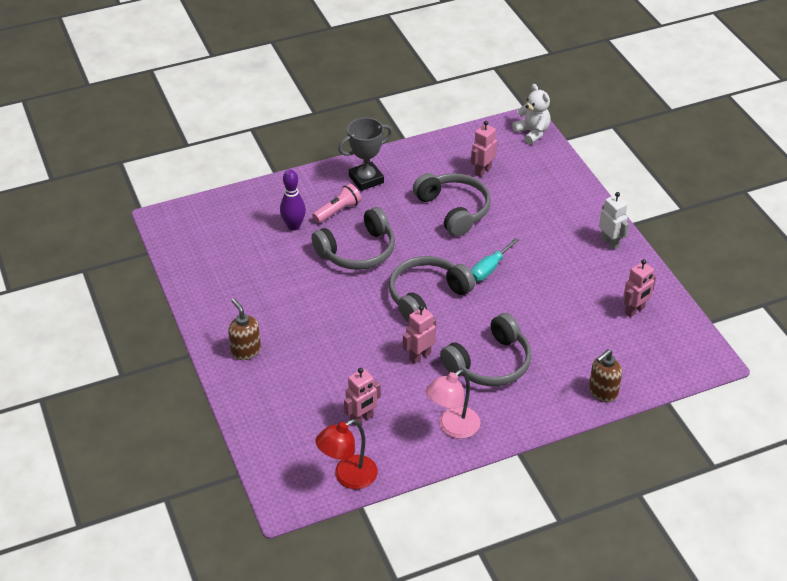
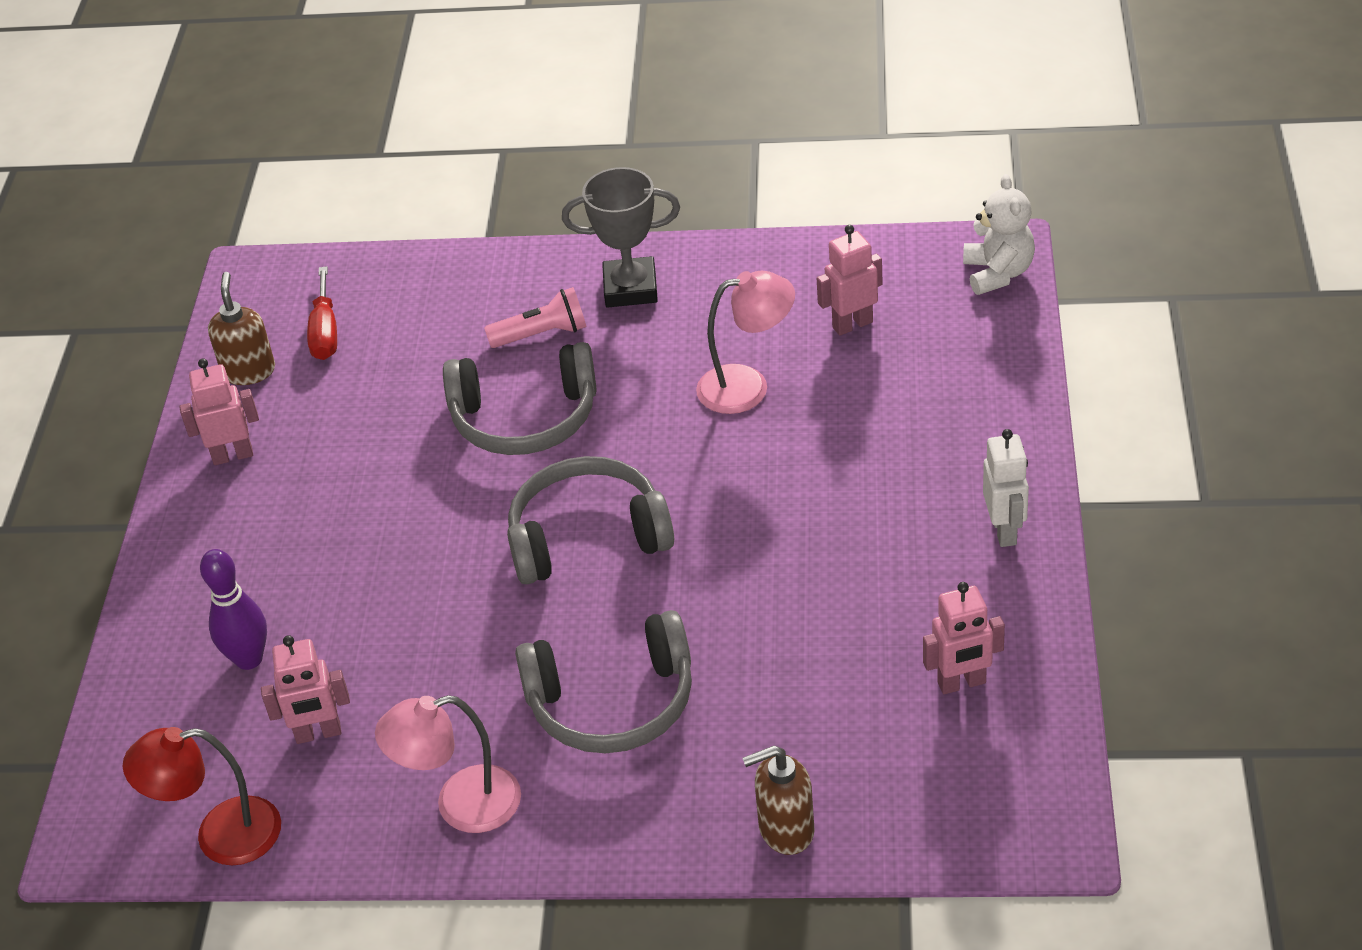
camera: 30 degrees right, 0 degrees up
brown soap dispenser [228,298,261,360] -> brown soap dispenser moved to [208,272,275,385]
purple bowling pin [280,170,306,231] -> purple bowling pin moved to [200,549,267,670]
pink robot [403,305,436,364] -> pink robot moved to [179,358,259,465]
grey headphones [413,173,491,237] -> pink lamp [696,271,795,414]
turquoise screwdriver [471,238,519,281] -> none
none -> red screwdriver [307,266,337,360]

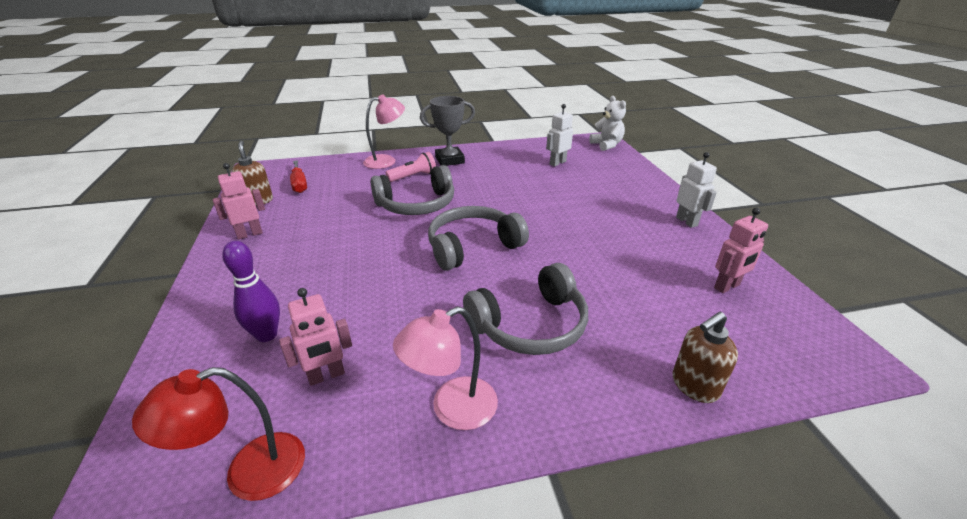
camera: 20 degrees left, 10 degrees down
pink lamp [696,271,795,414] -> pink lamp moved to [363,94,405,169]
pink robot [817,225,883,336] -> white robot [546,104,573,166]

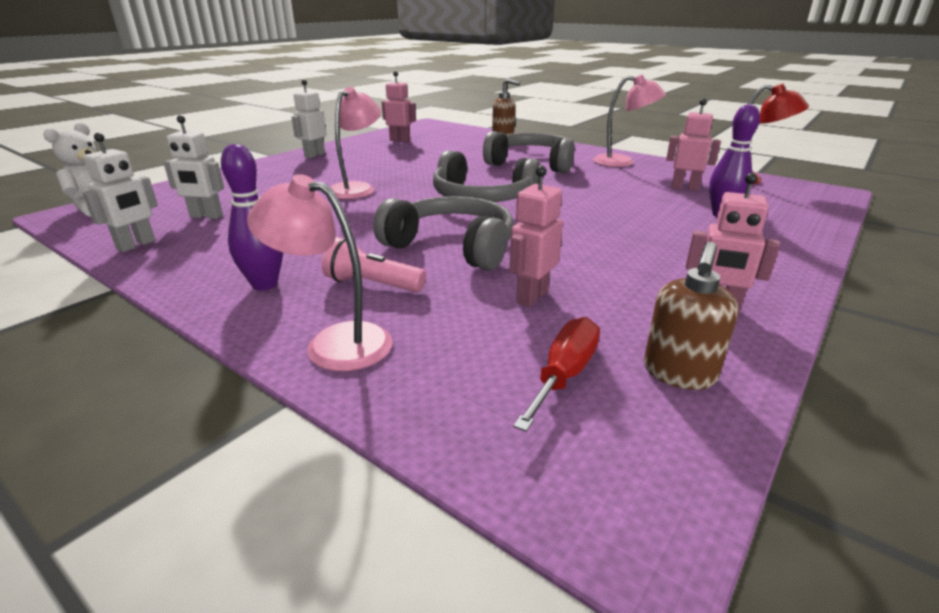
camera: 130 degrees left, 5 degrees down
grey trophy [420,96,475,166] -> purple bowling pin [221,144,283,291]
none -> white robot [82,133,158,252]
none -> pink lamp [330,87,381,199]
none -> pink robot [510,166,563,307]

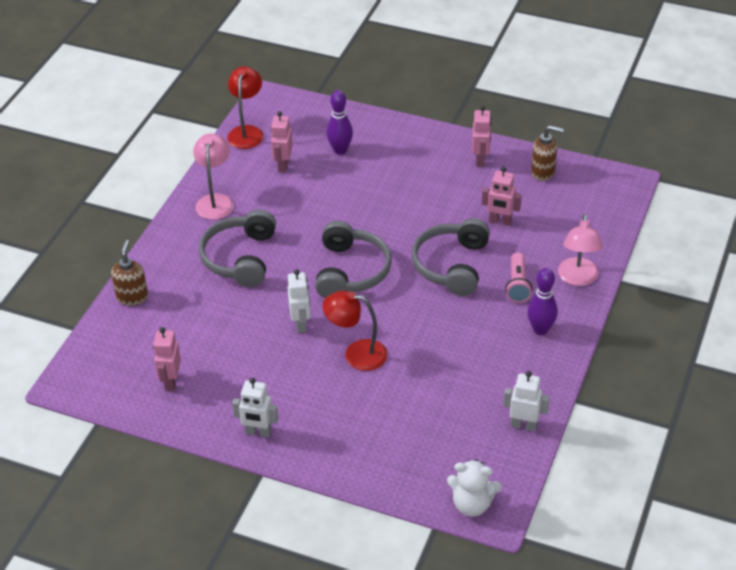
camera: 105 degrees left, 15 degrees up
white robot [163,115,224,219] -> white robot moved to [287,269,311,333]
pink lamp [330,87,381,199] -> red lamp [322,290,388,371]
red screwdriver [513,317,600,432] -> none

